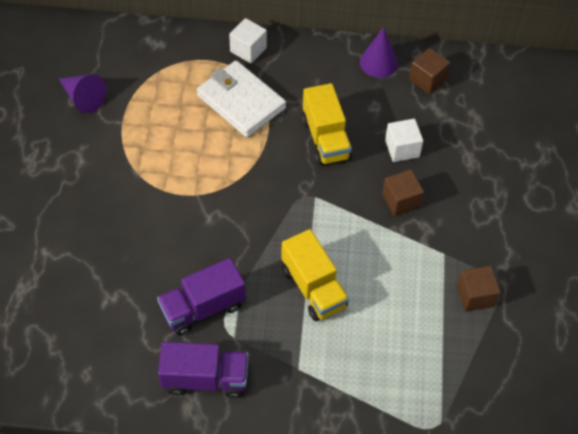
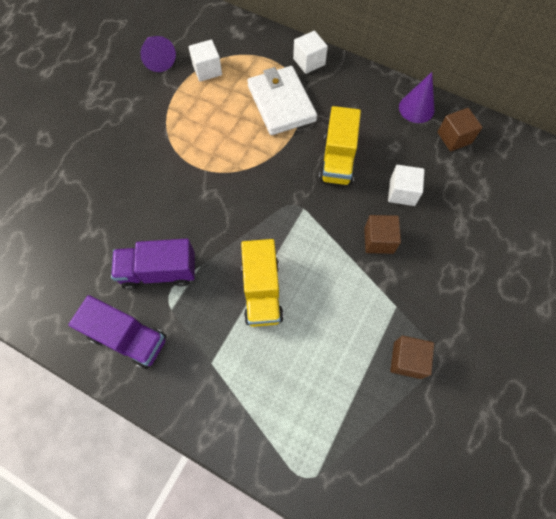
camera: 25 degrees right, 10 degrees up
none -> white cube [189,40,222,82]

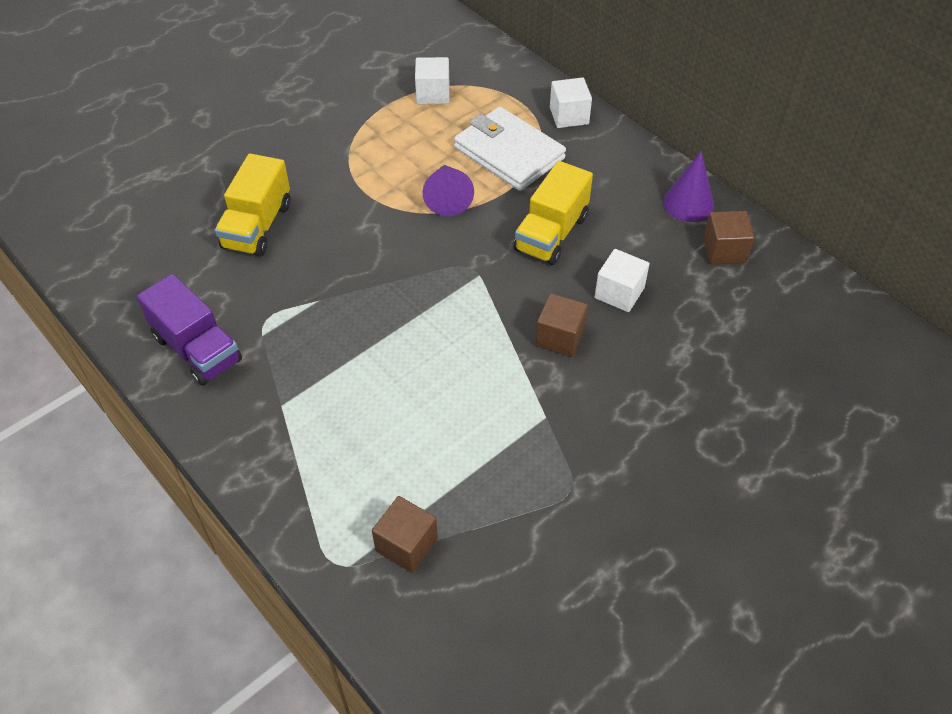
camera: 20 degrees right, 15 degrees down
purple truck [111,239,195,290] -> none
purple cone [140,36,176,72] -> purple cone moved to [423,165,474,216]
yellow truck [241,239,284,327] -> yellow truck moved to [215,153,291,256]
white wallet [247,66,317,135] -> white wallet turned 45 degrees counterclockwise [454,107,566,191]
brown cube [390,336,434,379] -> brown cube moved to [372,496,438,573]

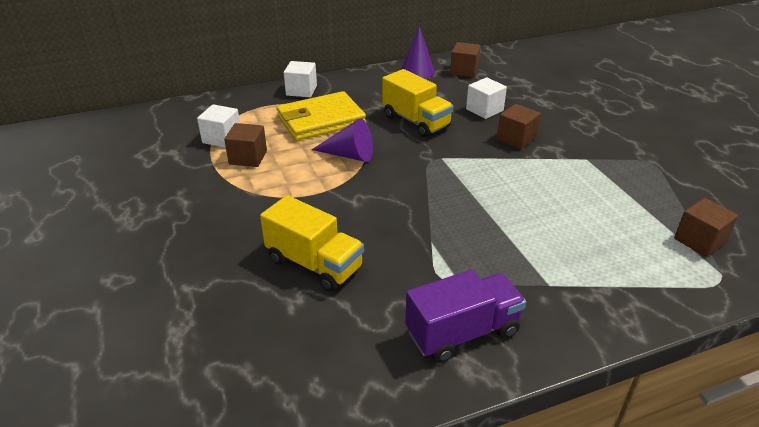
camera: 70 degrees left, 15 degrees down
white wallet [454,107,566,191] -> yellow wallet [277,91,366,141]
none -> brown cube [224,123,267,167]

